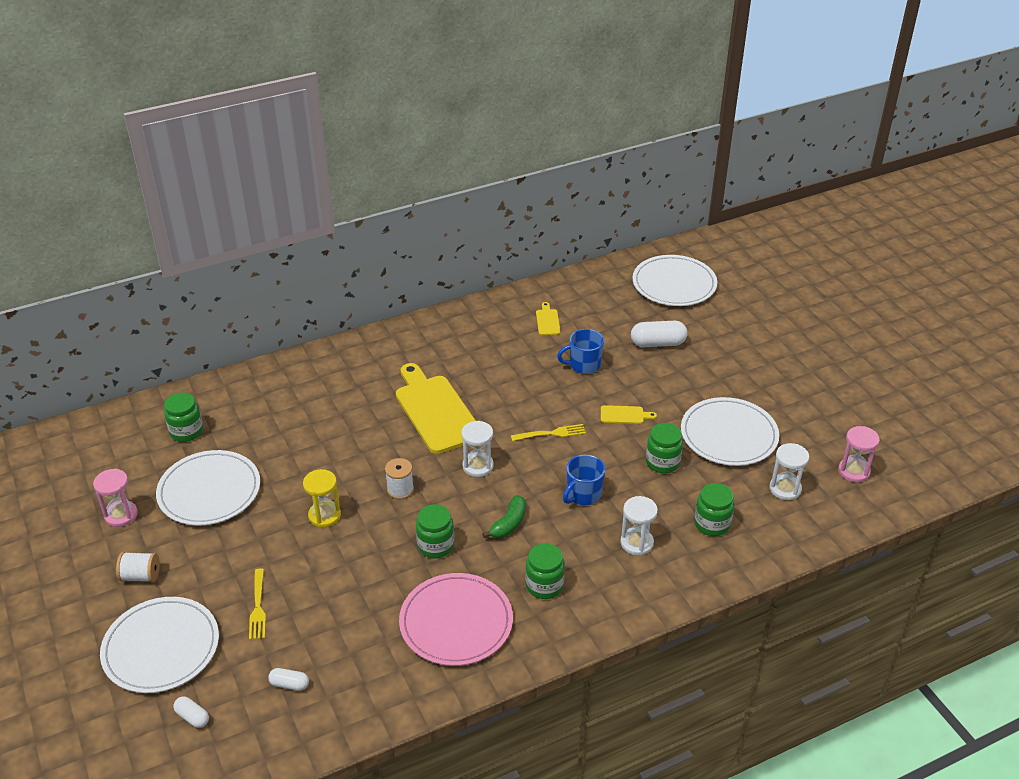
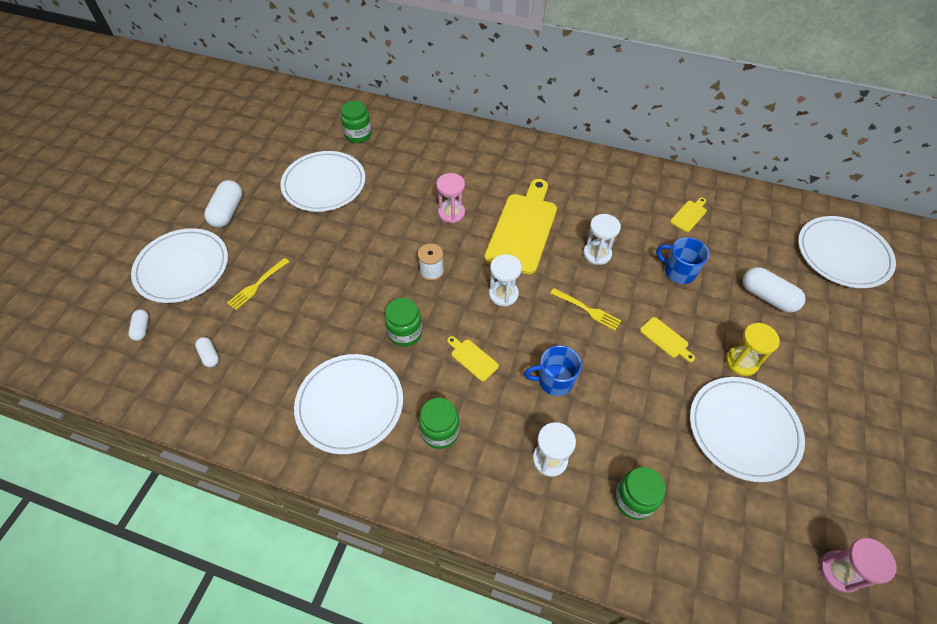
camera: 45 degrees right, 15 degrees up
pink hourglass [93,469,138,527] -> pink hourglass moved to [436,173,465,223]
white spool [116,552,160,582] -> white capsule [204,180,243,228]
yellow hourglass [303,469,341,528] -> yellow hourglass moved to [726,323,780,376]
pink plate [399,573,513,666] -> white plate [294,354,403,454]
green banana [482,495,526,538] -> yellow cutting board [447,336,499,381]
green jar [646,423,683,473] -> none
white hourglass [769,443,809,500] -> white hourglass moved to [583,214,621,265]

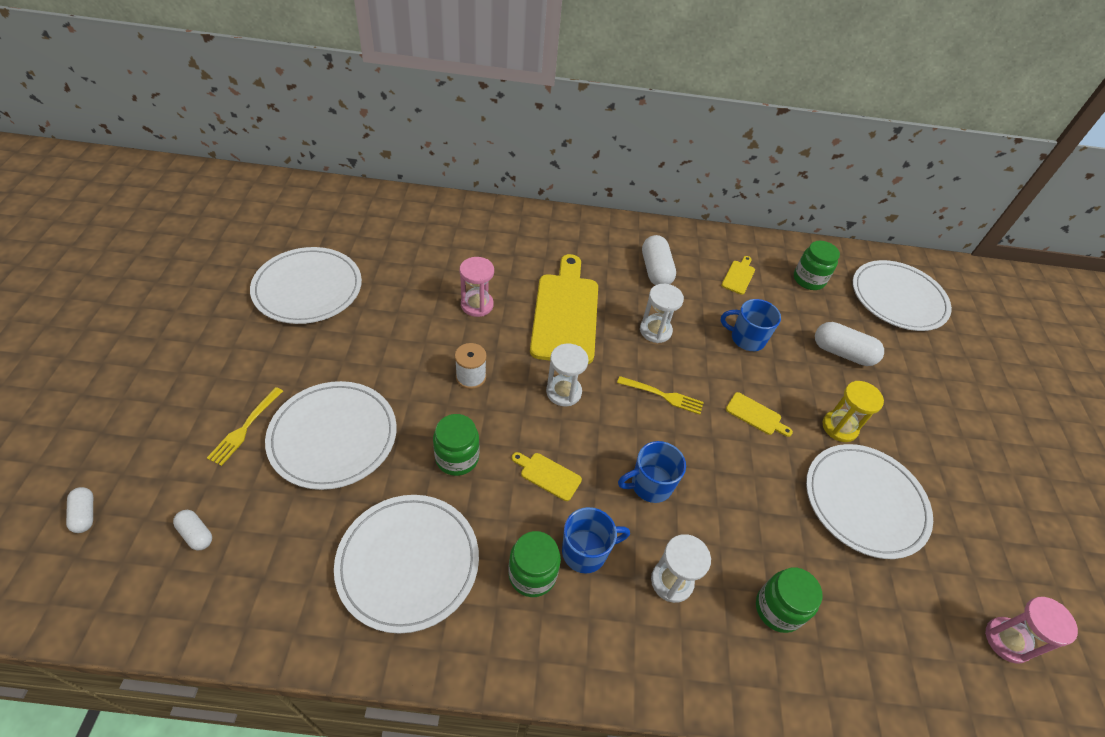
camera: 20 degrees left, 5 degrees down
white plate [131,228,228,303] -> white plate moved to [265,381,397,490]
white capsule [204,180,243,228] -> white capsule moved to [642,235,676,285]
green jar [341,101,372,143] -> green jar moved to [794,241,840,290]
none -> blue mug [562,507,630,573]

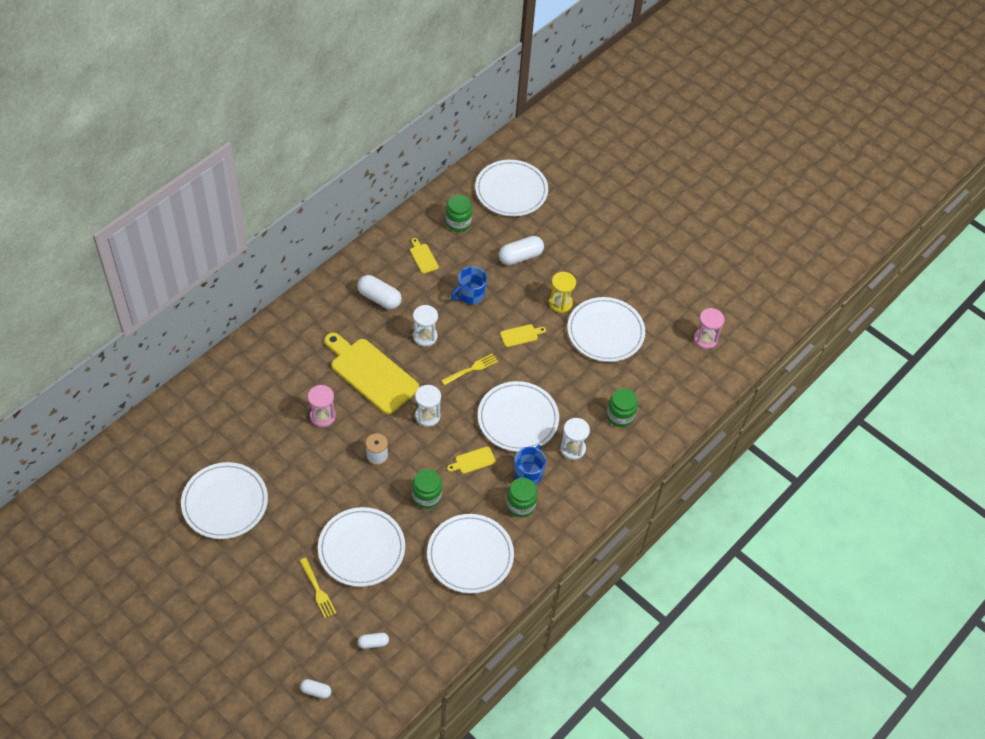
camera: 50 degrees left, 5 degrees up
blue mug [618,441,686,503] -> white plate [478,381,559,452]

